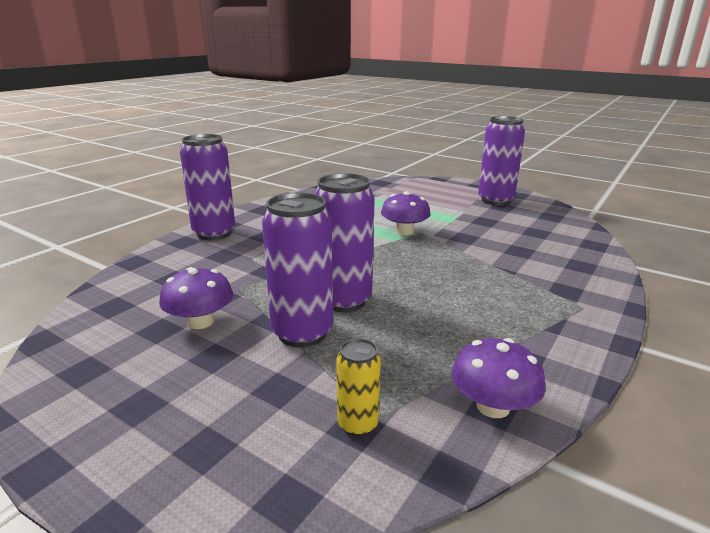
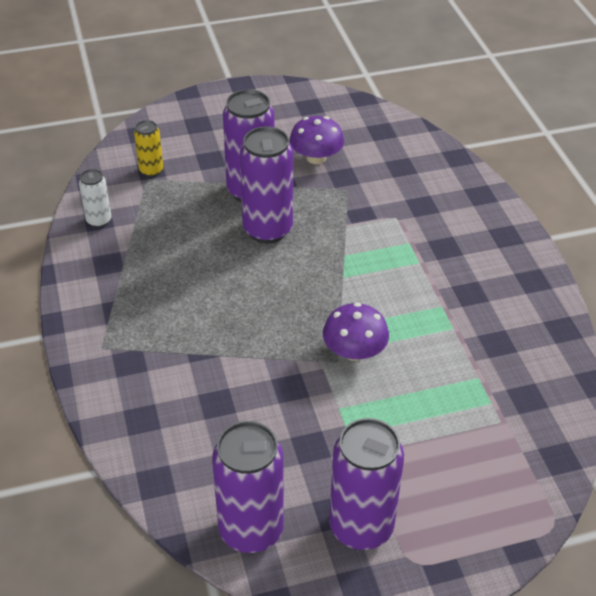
camera: 130 degrees right, 20 degrees up
purple can [180,134,235,240] -> purple can moved to [212,421,284,553]
purple mushroom [452,338,546,418] -> white can [79,169,112,228]

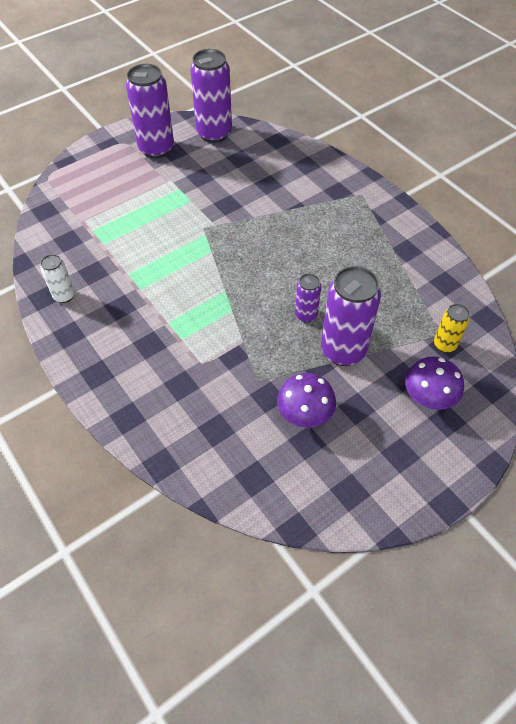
camera: 160 degrees right, 10 degrees up
white can [79,169,112,228] -> white can moved to [40,254,75,303]
purple can [240,126,293,243] -> purple can [295,274,321,323], size x0.52
purple mushroom [323,302,389,361] -> purple mushroom moved to [405,356,464,410]

